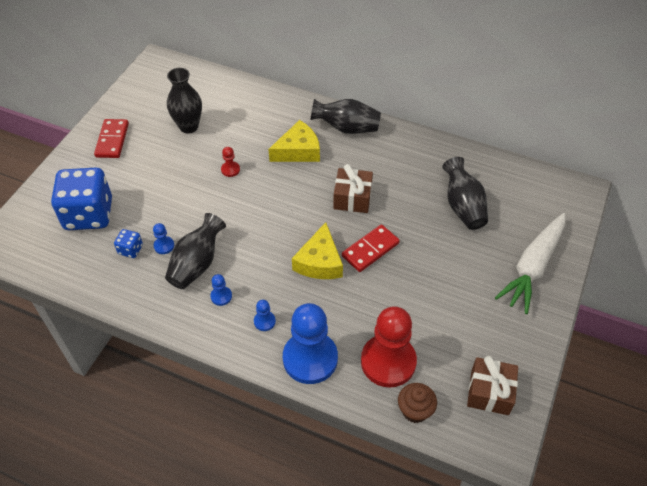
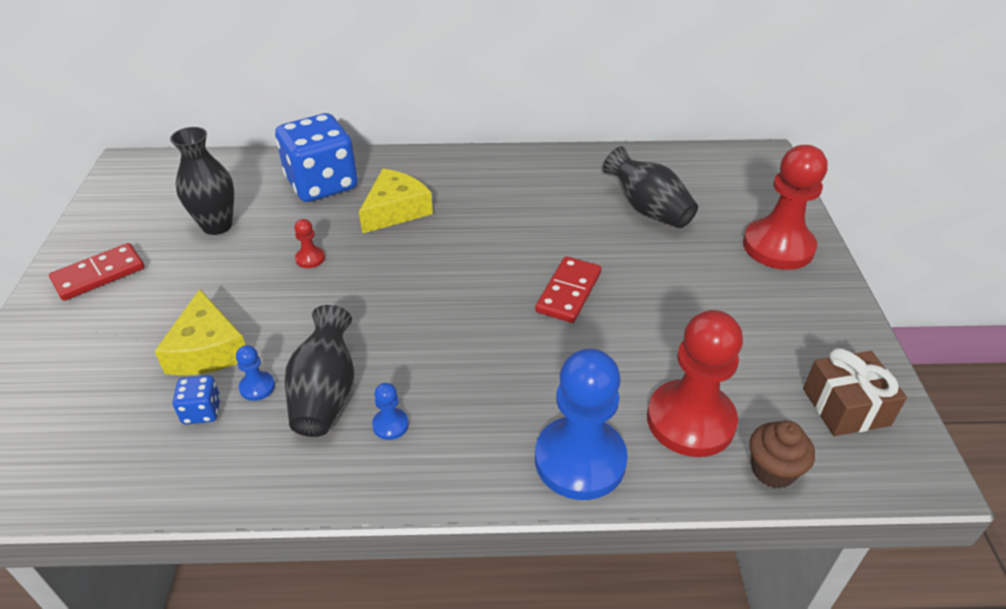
camera: 25 degrees left, 10 degrees down
blue dice [51,168,112,230] -> blue dice moved to [275,113,358,202]
red domino [94,119,129,158] -> red domino turned 75 degrees clockwise [49,243,145,301]
blue pawn [254,300,276,331] -> none
yellow cheese [292,222,343,279] -> yellow cheese moved to [154,289,245,375]
black vase [310,99,381,134] -> none
brown gift [333,164,373,213] -> none
white carrot [495,213,565,314] -> red pawn [743,145,828,270]

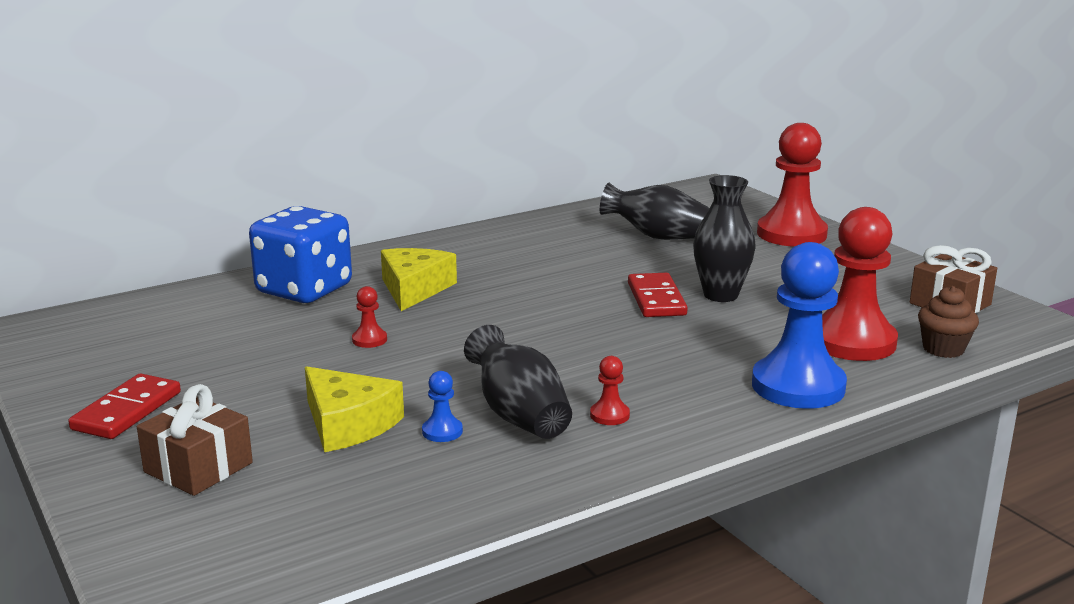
camera: 30 degrees left, 20 degrees down
black vase [170,127,234,235] -> black vase moved to [693,175,756,302]
blue dice [173,376,220,424] -> none
blue pawn [372,383,409,440] -> red pawn [590,356,630,425]
none -> brown gift [137,384,253,496]

